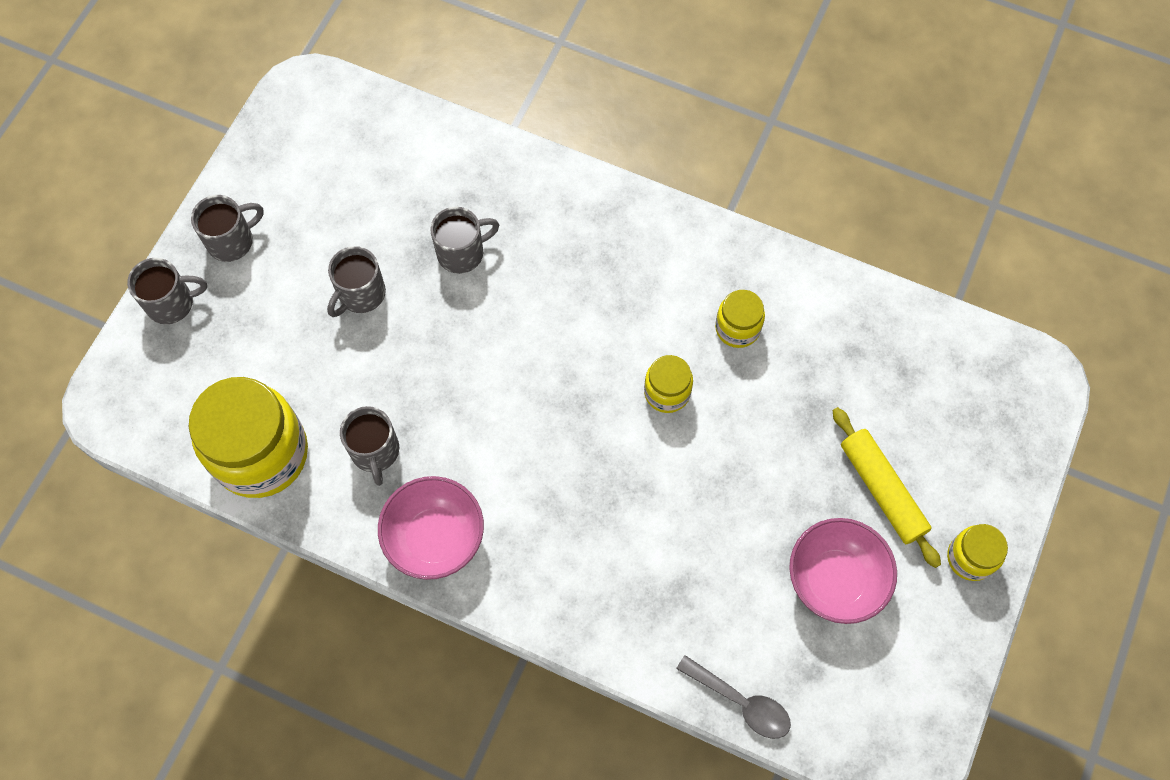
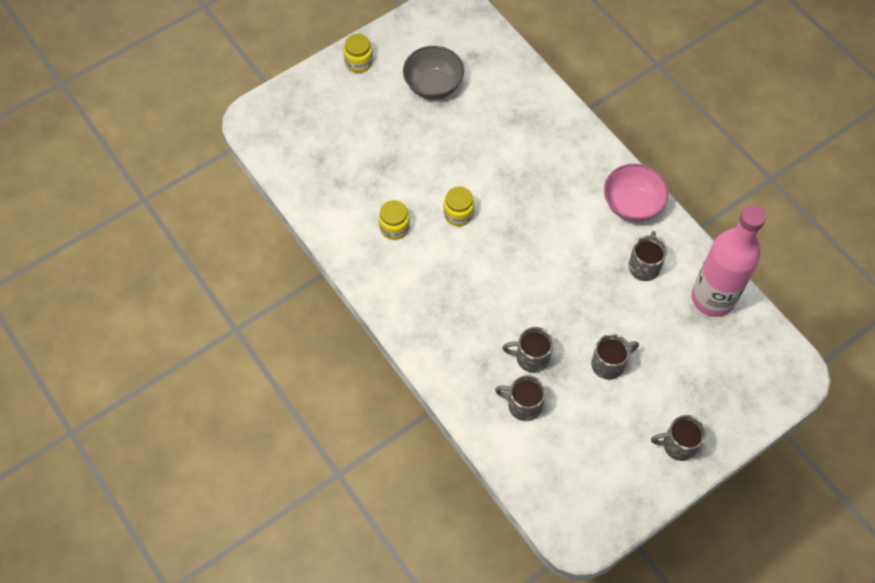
camera: 150 degrees left, 5 degrees down
grey mug [127,258,207,324] -> grey mug moved to [495,375,546,421]
yellow jar [189,377,308,498] -> pink bottle [691,205,766,317]
grey spoon [676,655,791,739] -> none
pink bowl [789,518,897,624] -> grey bowl [403,46,464,100]
yellow rolling pin [833,407,941,568] -> none

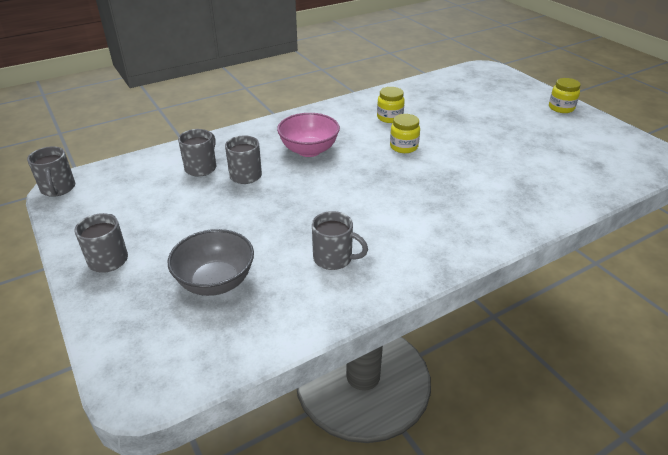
camera: 95 degrees right, 25 degrees down
grey bowl [403,46,464,100] -> grey bowl moved to [168,229,254,296]
grey mug [591,334,639,380] -> grey mug moved to [27,147,75,197]
pink bowl [604,164,669,222] -> pink bowl moved to [277,113,340,157]
pink bottle [691,205,766,317] -> none

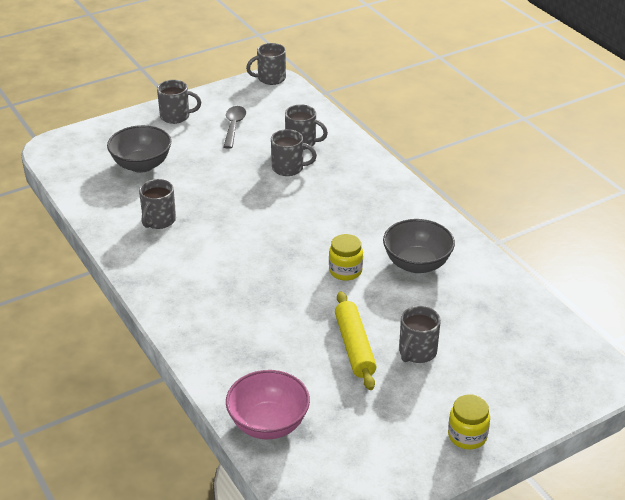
camera: 90 degrees right, 0 degrees up
pink bowl [277,113,340,157] -> pink bowl moved to [226,370,310,439]
yellow jar [377,87,405,123] -> grey bowl [383,219,455,273]
none -> grey spoon [223,106,246,149]
none -> yellow rolling pin [335,291,377,390]
none -> grey mug [399,306,441,363]

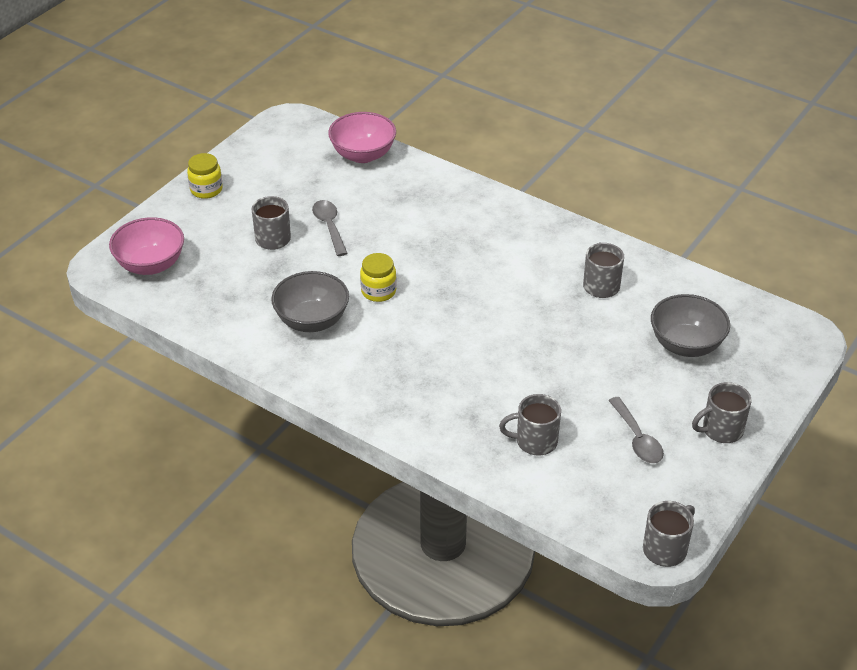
camera: 155 degrees right, 5 degrees up
grey mug [271,129,317,176] -> none
yellow rolling pin [335,291,377,390] -> grey spoon [312,200,348,256]
none -> pink bowl [109,217,184,275]

